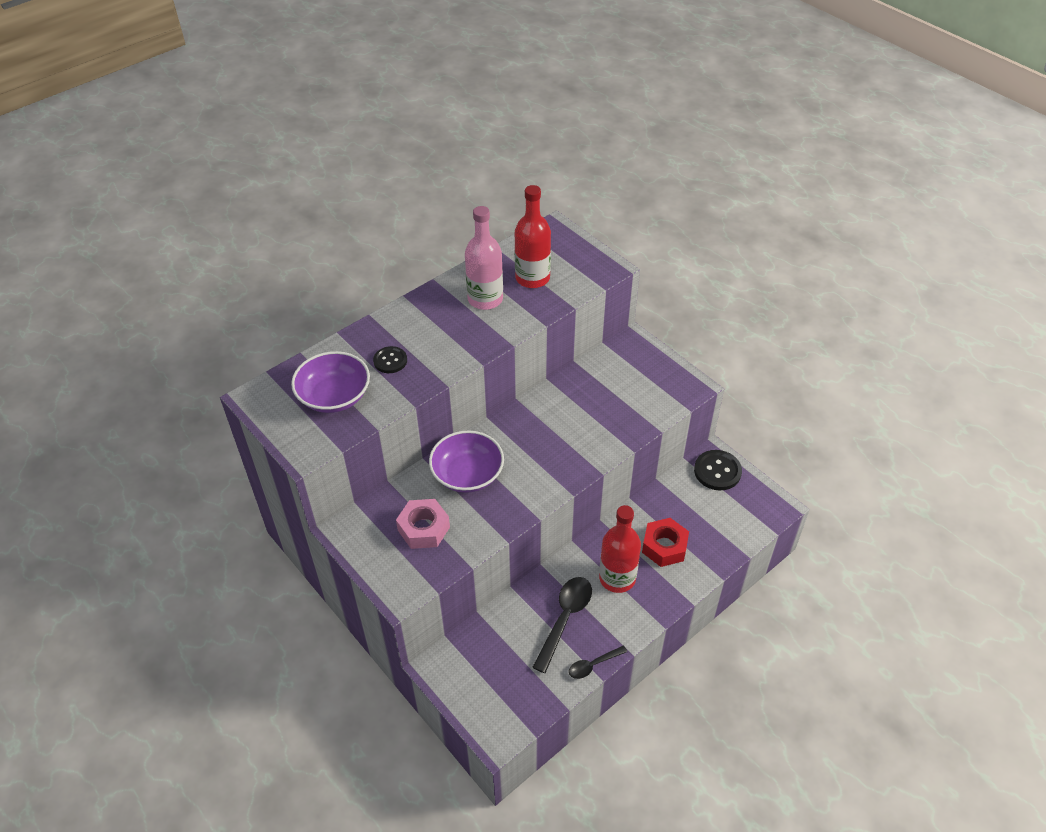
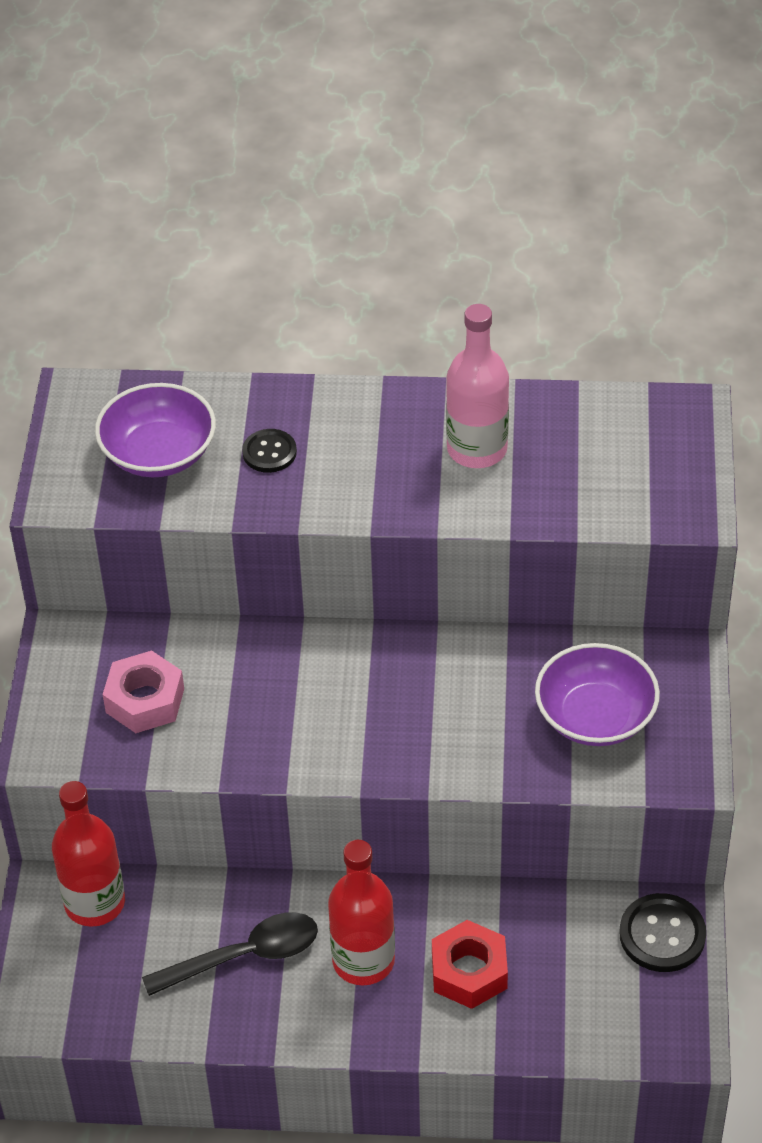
camera: 45 degrees right, 0 degrees up
purple bowl [429,431,504,493] -> purple bowl moved to [535,643,660,746]
red bottle [515,185,551,288] -> red bottle moved to [52,781,125,927]
black spoon [569,645,627,679] -> none

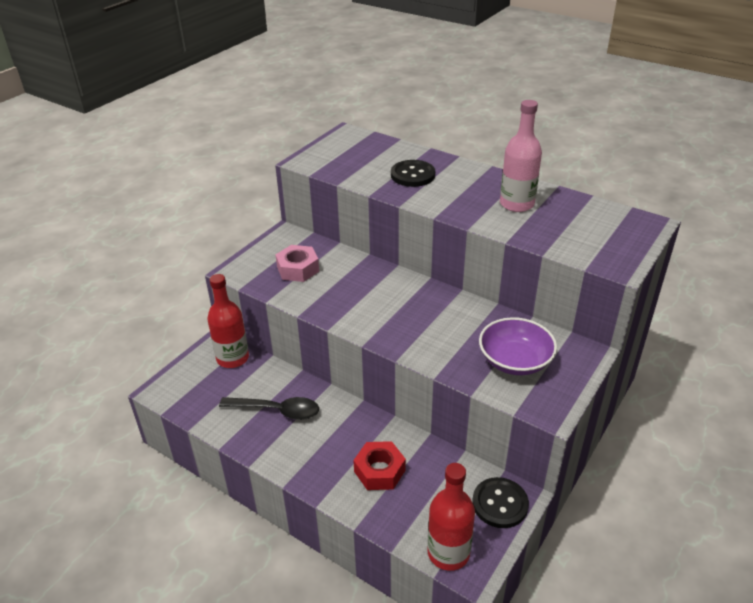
camera: 30 degrees right, 10 degrees down
purple bowl [95,383,216,477] -> none
black button [242,429,297,473] -> black button [391,160,435,187], size x1.54
red bottle [328,840,395,985] -> red bottle moved to [427,463,475,571]

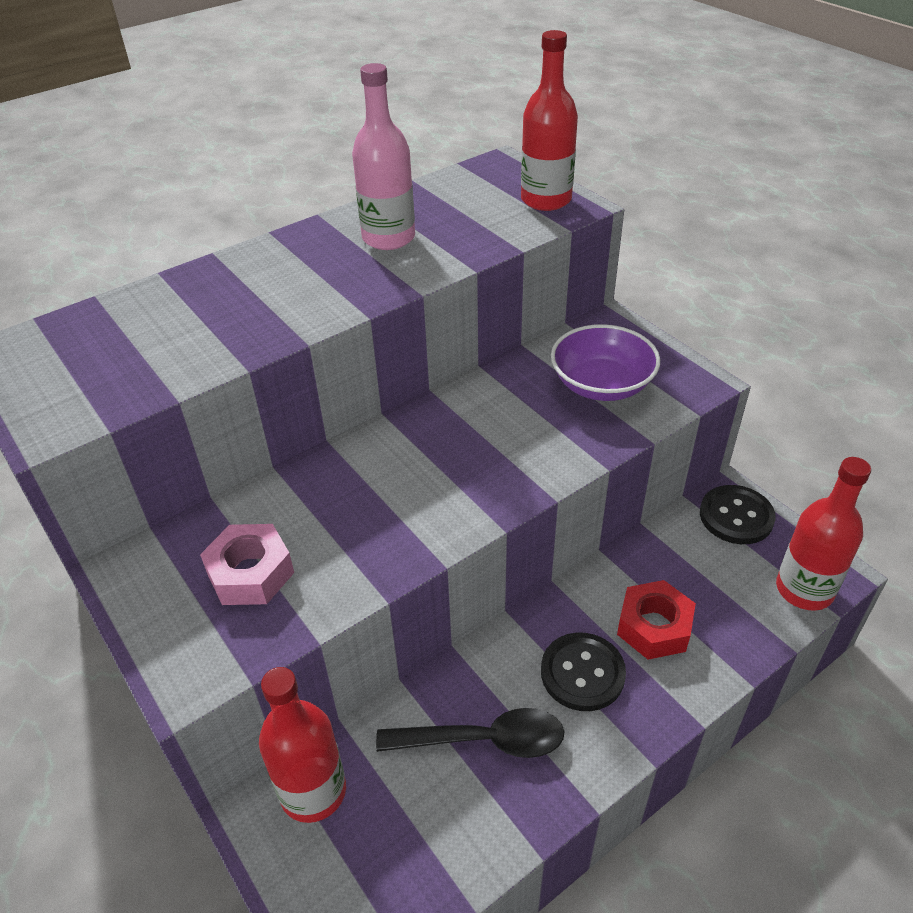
camera: 70 degrees left, 5 degrees up
black spoon [219,397,319,420] -> black spoon turned 60 degrees clockwise [376,708,565,758]
black button [391,160,435,187] -> black button moved to [541,633,626,711]
none -> red bottle [521,30,578,211]

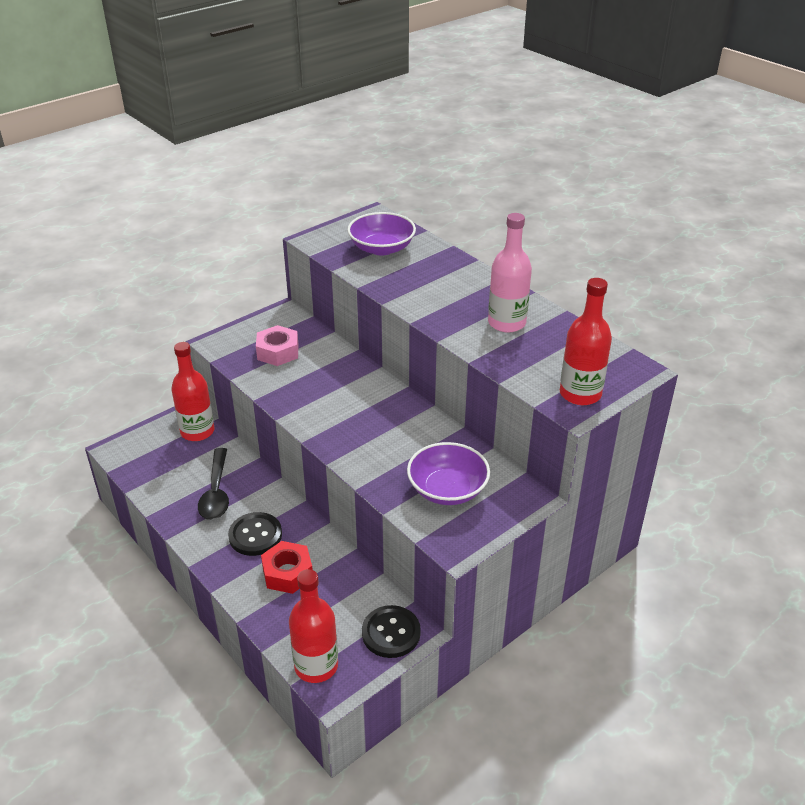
camera: 85 degrees right, 5 degrees down
none -> purple bowl [347,212,416,256]

